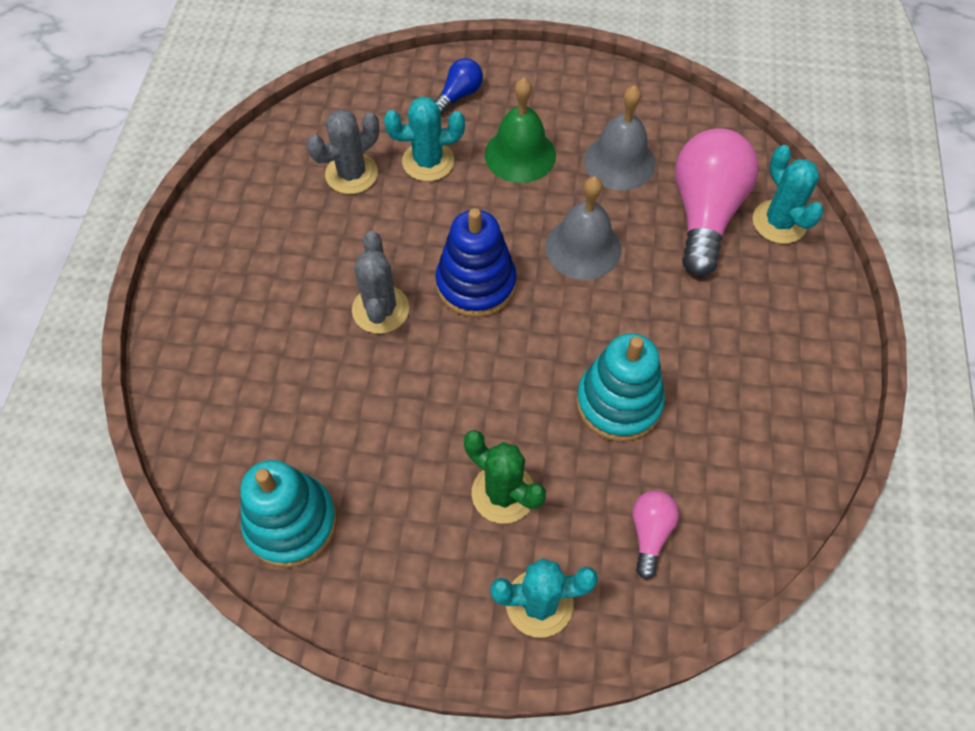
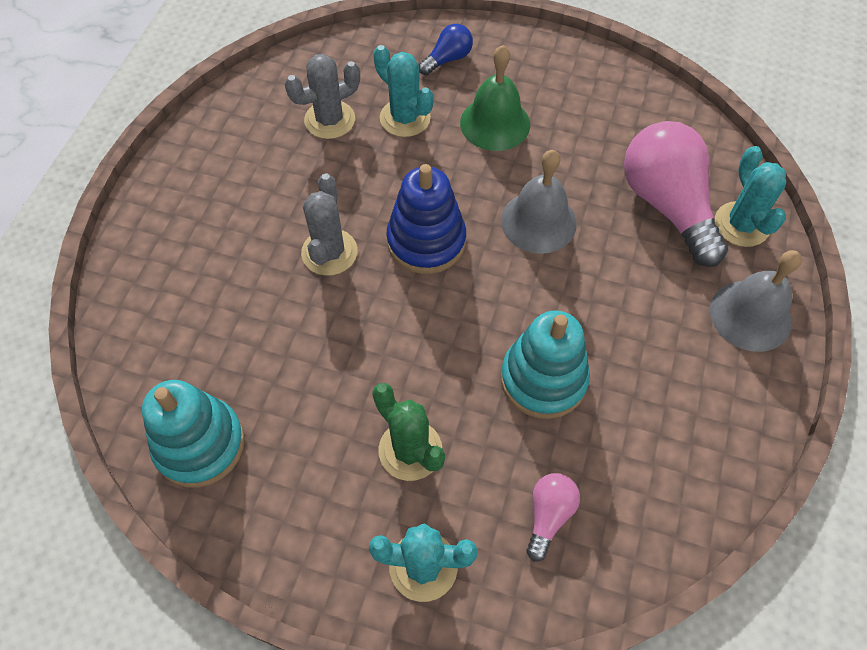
camera: 10 degrees right, 0 degrees up
turquoise cactus [384,96,465,181] -> turquoise cactus turned 45 degrees clockwise [373,45,433,137]
grey bell [584,85,656,191] -> grey bell moved to [710,250,802,352]
pink light bulb [675,128,759,276] -> pink light bulb turned 45 degrees counterclockwise [624,121,728,267]

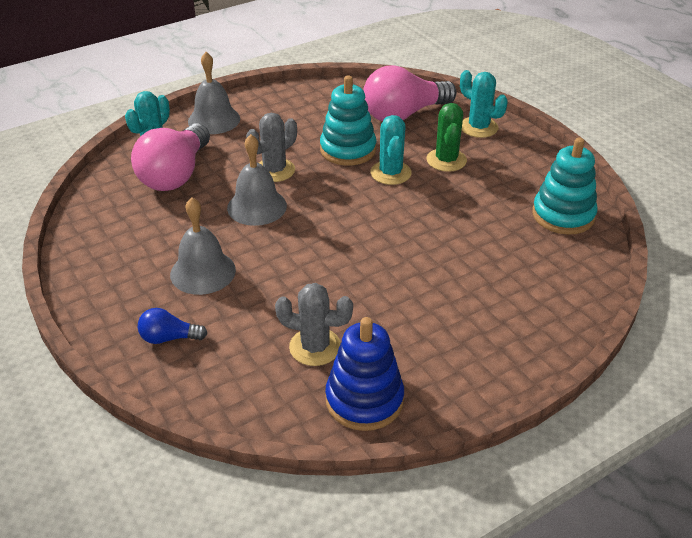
camera: 140 degrees left, 20 degrees down
grey cactus [301,173,357,276] -> grey cactus moved to [246,113,297,182]
turquoise cactus [373,45,433,137] -> turquoise cactus moved to [370,115,412,185]
blue stacking toy [386,164,466,274] -> blue stacking toy moved to [325,317,404,431]
green bell [460,45,530,151] -> grey bell [170,197,236,295]
pink light bulb [527,473,580,561] -> pink light bulb [363,65,457,121], size x2.10

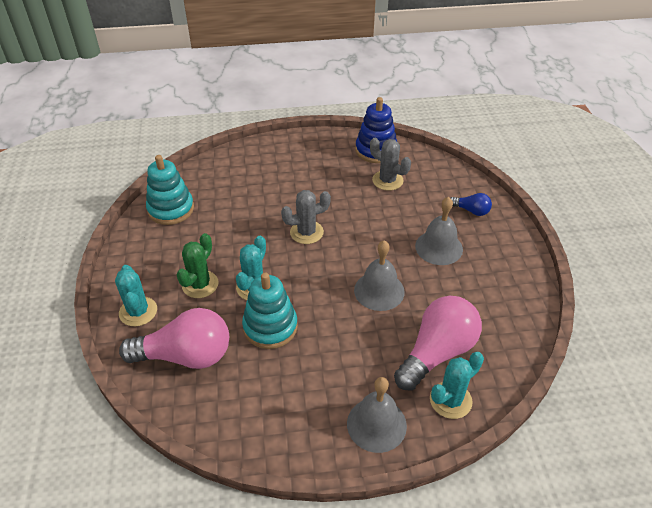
camera: 155 degrees left, 5 degrees up
grey cactus [246,113,297,182] -> grey cactus moved to [281,190,331,244]

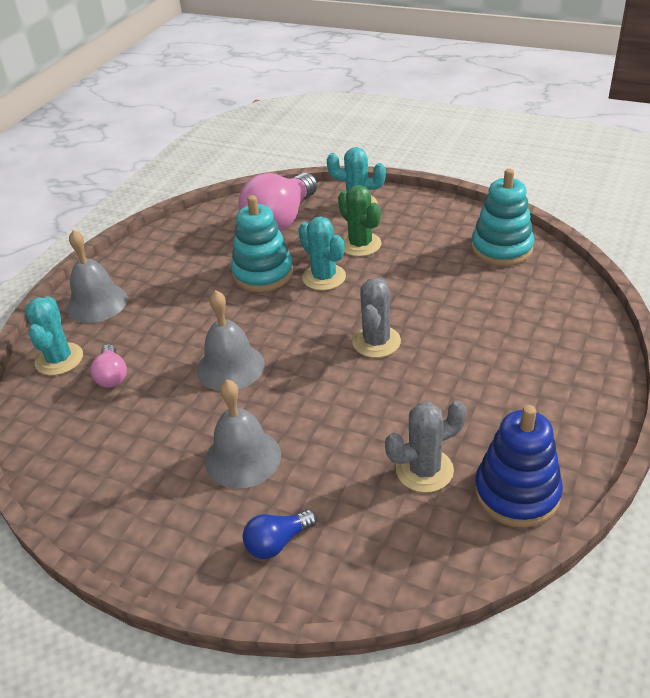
camera: 125 degrees right, 5 degrees down
pink light bulb [394,296,482,391] -> pink light bulb [91,344,127,388], size x0.48

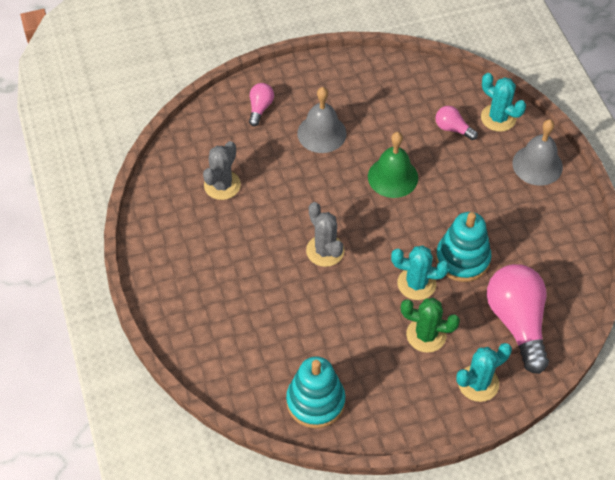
camera: 135 degrees right, 15 degrees up
grey bell [197,290,265,391] -> green bell [368,132,418,198]
blue light bulb [243,509,317,559] -> pink light bulb [249,83,274,126]
blue stacking toy [475,405,563,527] -> none

